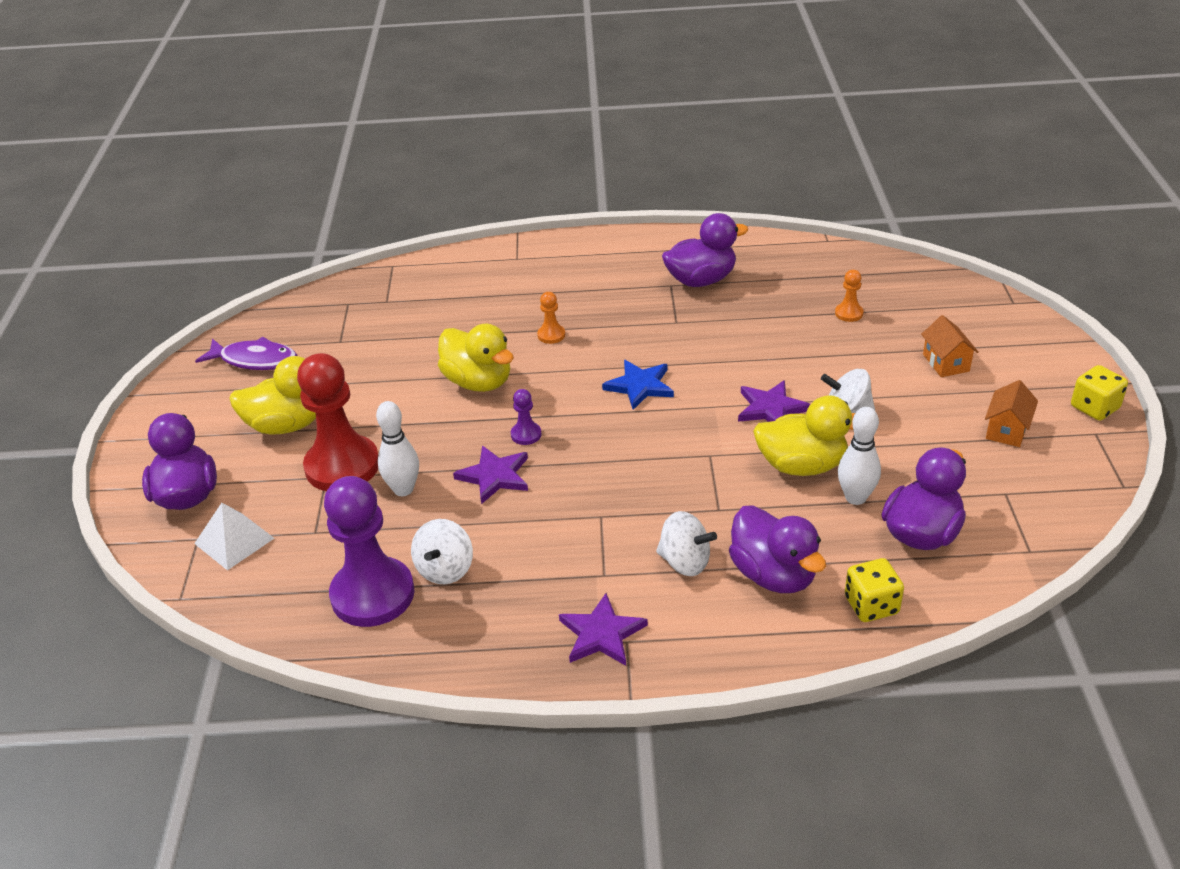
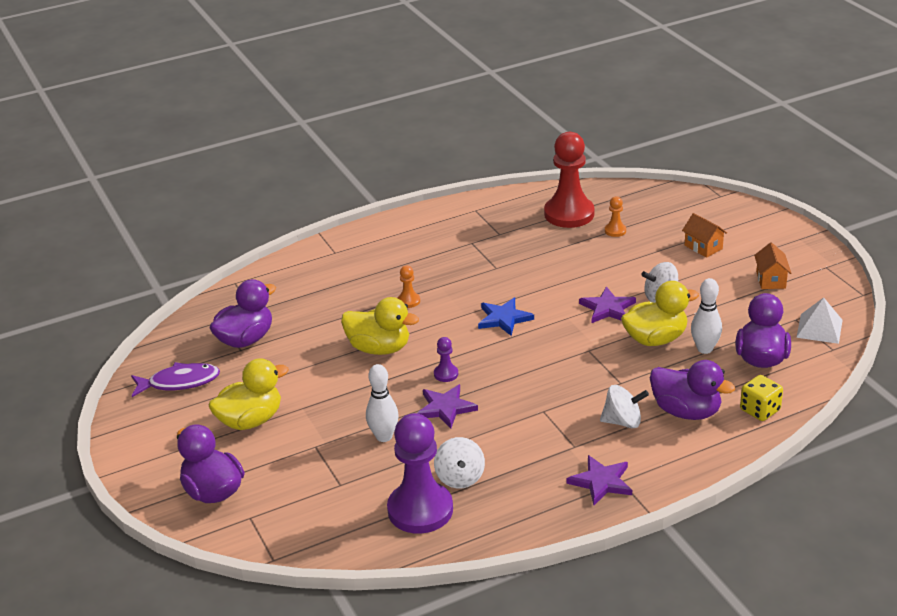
camera: 25 degrees left, 5 degrees down
white pyramid [194,503,275,570] -> white pyramid moved to [796,298,843,344]
red pawn [297,353,378,491] -> red pawn moved to [544,132,594,228]
purple duck [662,213,748,287] -> purple duck moved to [210,279,276,348]
yellow dice [1071,365,1128,421] -> none

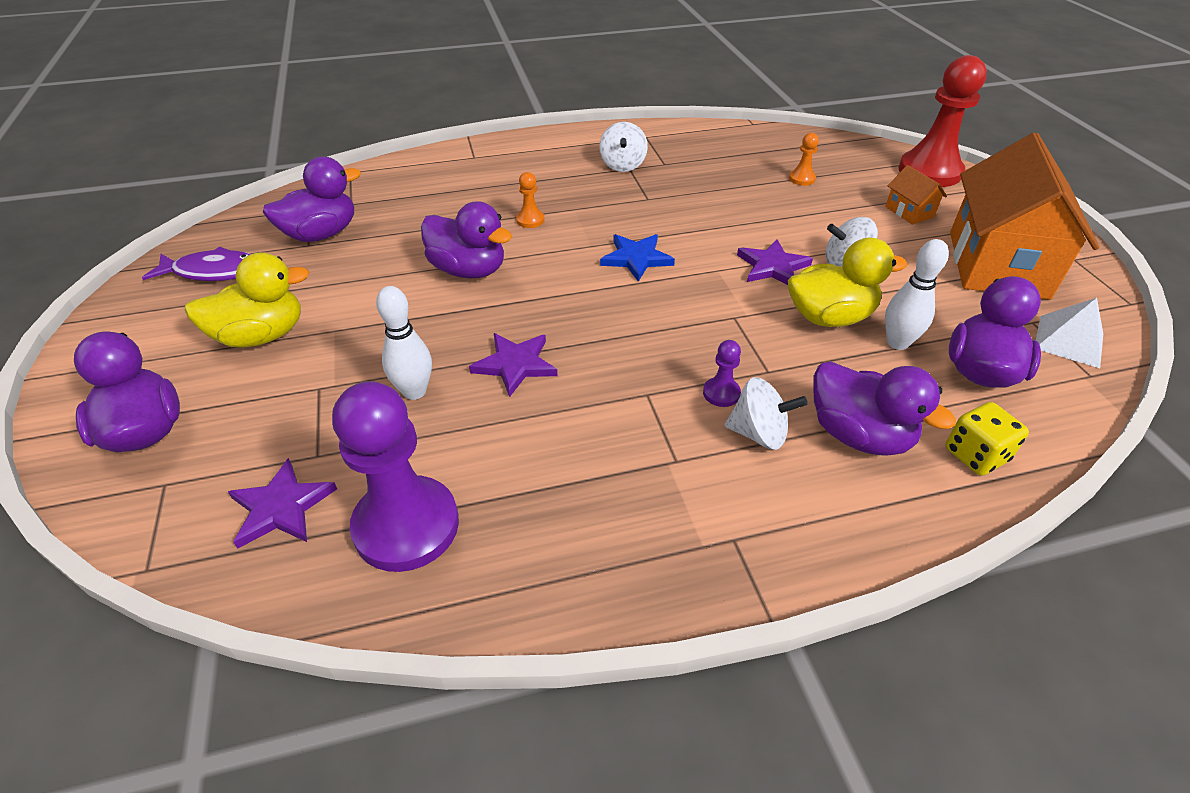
camera: 10 degrees right, 10 degrees up
yellow duck [341,297,419,355] -> purple duck [421,201,512,279]
purple pawn [434,337,458,382] -> purple pawn moved to [703,340,741,407]
white spinning top [434,437,485,489] -> white spinning top moved to [599,122,648,172]
red pawn [544,132,594,228] -> red pawn moved to [898,55,987,187]
purple star [566,455,632,505] -> purple star moved to [228,458,337,549]
orange house [754,242,791,289] -> orange house [950,133,1099,300], size x2.47

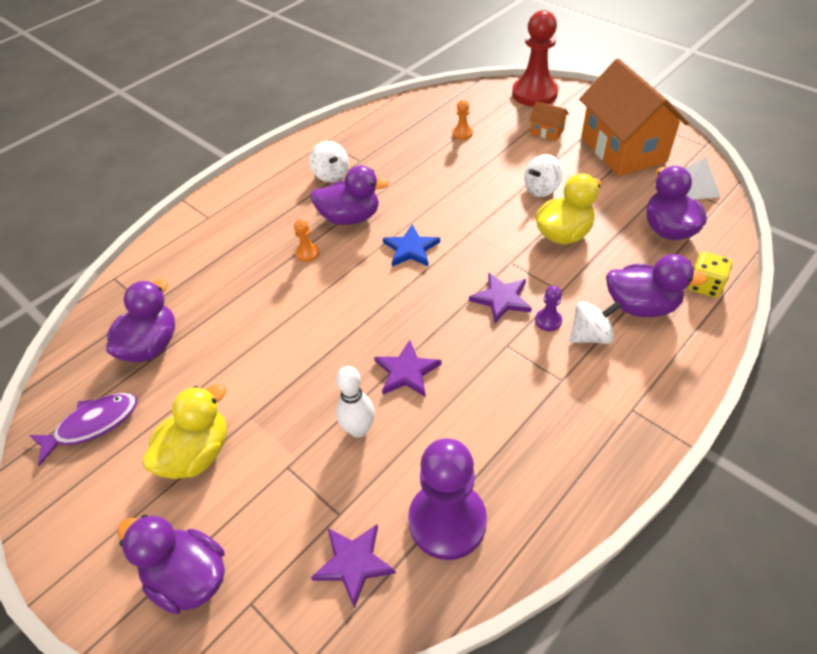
camera: 30 degrees left, 5 degrees up
purple duck [421,201,512,279] -> purple duck moved to [310,165,390,225]
purple star [737,239,813,285] -> purple star moved to [469,273,532,323]
white bowling pin [885,239,949,350] -> none

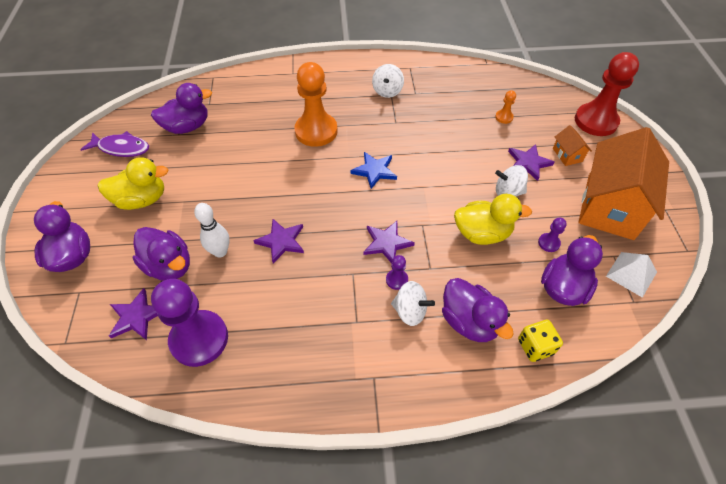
camera: 40 degrees right, 5 degrees up
orange pawn [294,219,319,262] -> orange pawn [294,62,338,147], size x2.37
purple duck [310,165,390,225] -> purple duck moved to [133,227,190,281]
none -> purple star [508,144,555,181]
none -> purple pawn [538,218,567,252]

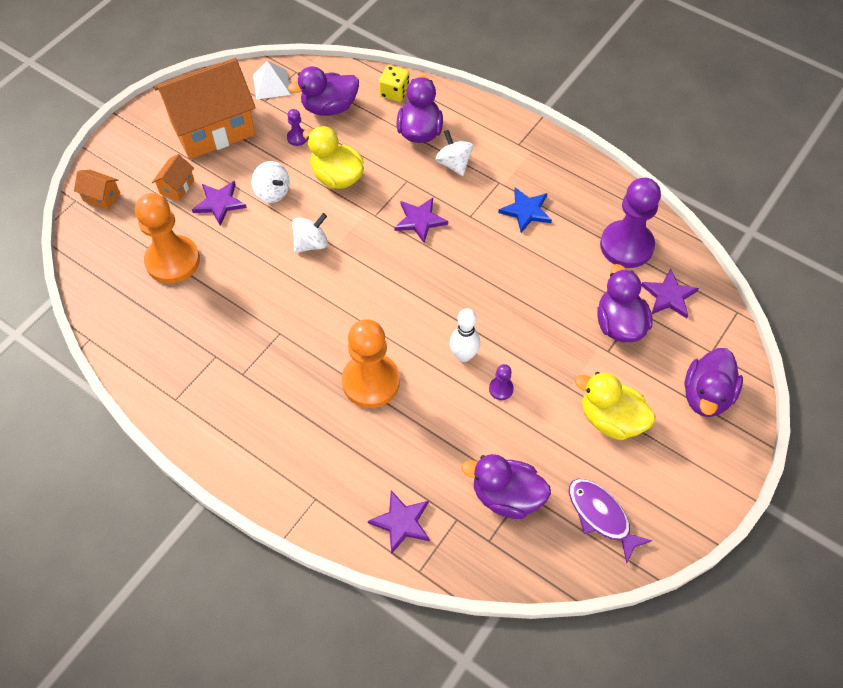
camera: 140 degrees left, 5 degrees up
white bowling pin [194,203,230,258] -> white bowling pin moved to [450,308,480,362]
purple star [253,219,304,264] -> purple star moved to [368,490,430,554]
blue star [351,152,397,189] -> blue star moved to [498,187,552,233]
white spinning top [372,64,404,98] -> white spinning top moved to [292,213,328,253]
purple pawn [386,255,408,290] -> purple pawn moved to [489,364,514,400]
orange pawn [495,90,516,124] -> orange pawn [135,193,200,284], size x2.37
red pawn [575,52,639,136] -> orange house [74,170,120,210]

